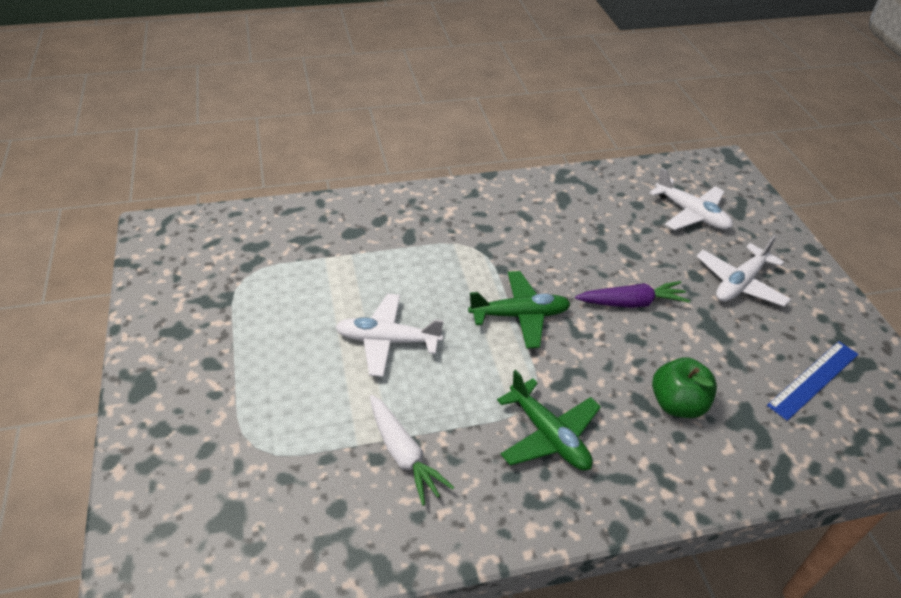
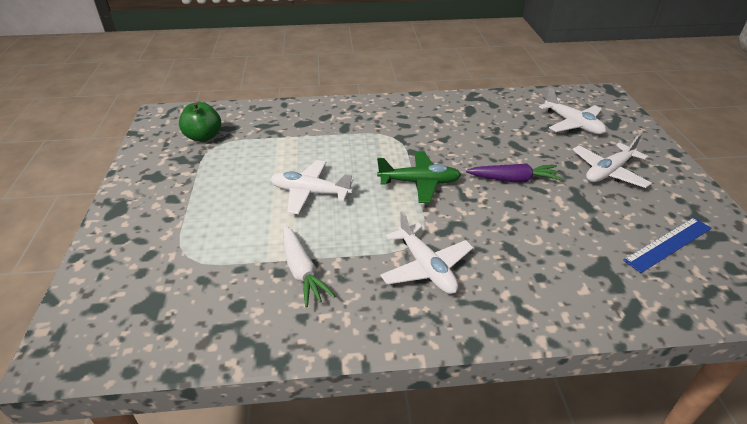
camera: 10 degrees right, 5 degrees down
green plane [497,370,601,471] -> white plane [380,211,473,294]
green apple [652,358,717,418] -> green apple moved to [179,102,221,142]

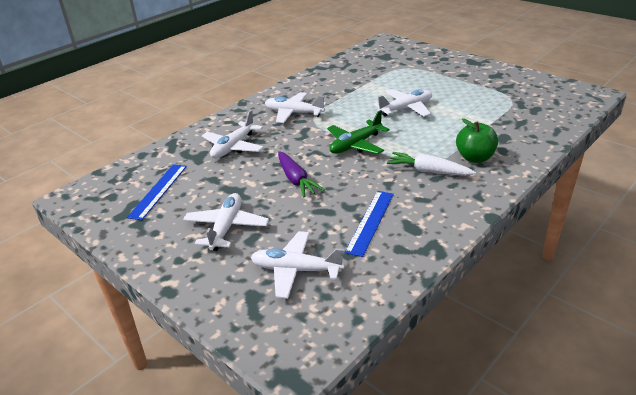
camera: 140 degrees right, 5 degrees down
green apple [179,102,221,142] -> green apple moved to [456,119,498,163]
white carrot [283,225,335,307] -> white carrot moved to [387,152,476,176]
purple carrot [466,163,563,182] -> purple carrot turned 75 degrees counterclockwise [278,151,325,197]
none -> white plane [202,110,264,159]
none -> blue ruler [345,191,394,257]

